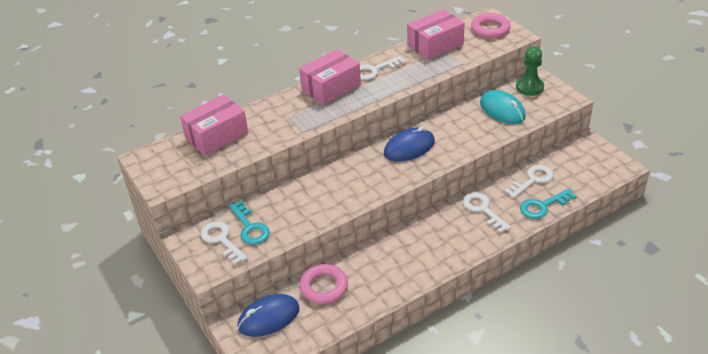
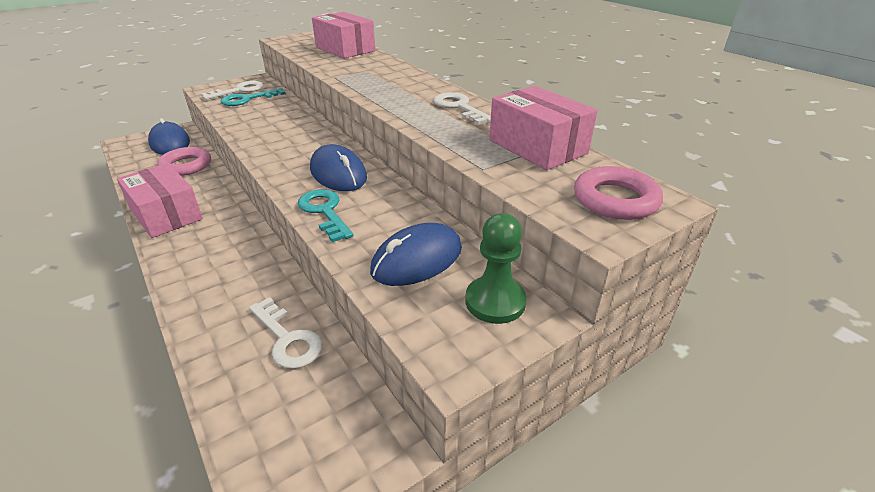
camera: 85 degrees right, 5 degrees down
pink box [299,49,361,105] -> pink box moved to [117,163,203,238]
white key [463,193,511,233] -> none
turquoise mouse [480,90,526,124] -> blue mouse [370,223,462,286]
turquoise key [520,189,577,219] -> turquoise key moved to [298,189,354,242]

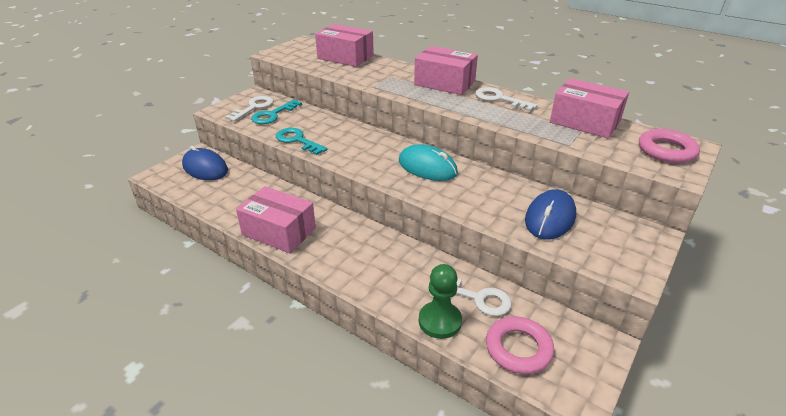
camera: 20 degrees left, 0 degrees up
pink ring [157,147,211,176] -> pink ring moved to [486,316,554,374]
turquoise key [298,189,354,242] -> turquoise key moved to [276,128,327,155]
blue mouse [310,144,367,191] -> turquoise mouse [399,144,458,181]
green pawn [465,213,527,324] -> green pawn moved to [419,264,462,339]
none -> pink box [414,46,478,95]

